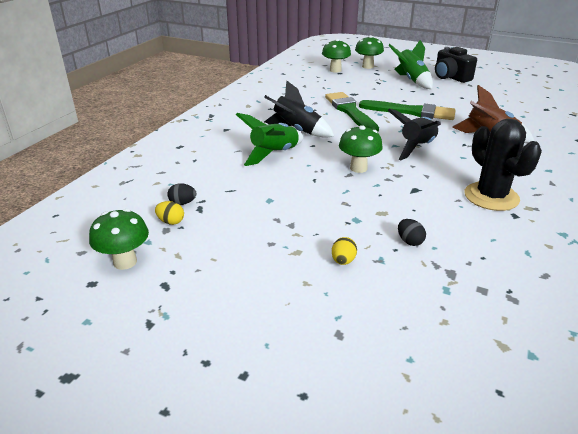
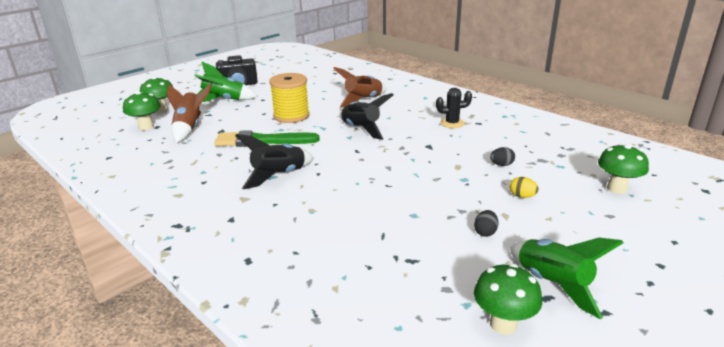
camera: 70 degrees left, 5 degrees down
yellow egg [155,201,184,225] -> none
black egg [167,183,196,205] -> black egg moved to [474,210,498,237]
green rocket [236,113,303,166] -> green rocket moved to [510,238,624,319]
green mushroom [339,125,383,173] -> green mushroom moved to [598,144,649,194]
green brush [359,100,456,120] -> yellow spool [269,73,310,123]
black cactus [465,119,542,211] -> black cactus [436,88,472,128], size x0.59
none -> brown rocket [167,83,212,143]

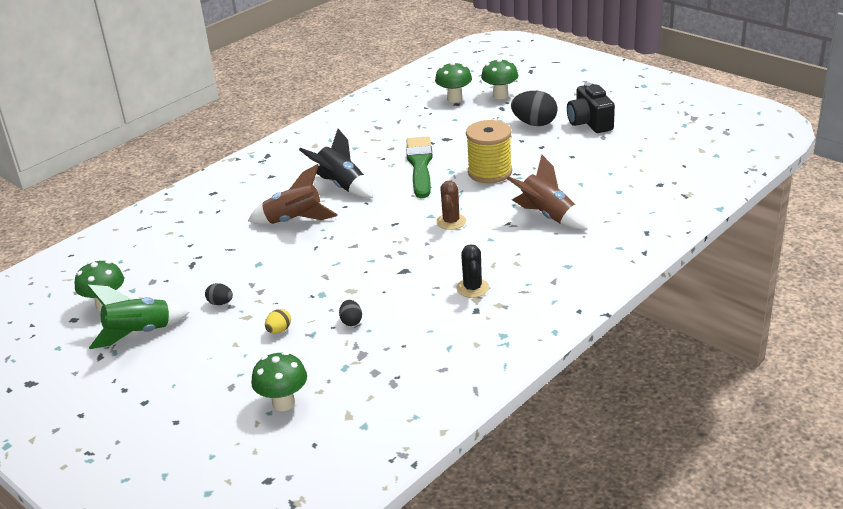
camera: 90 degrees right, 5 degrees up
brown rocket [167,83,212,143] -> brown rocket moved to [248,164,338,224]
green rocket [194,62,258,102] -> black egg [511,91,558,126]
black rocket [339,93,393,140] -> brown cactus [436,181,466,230]

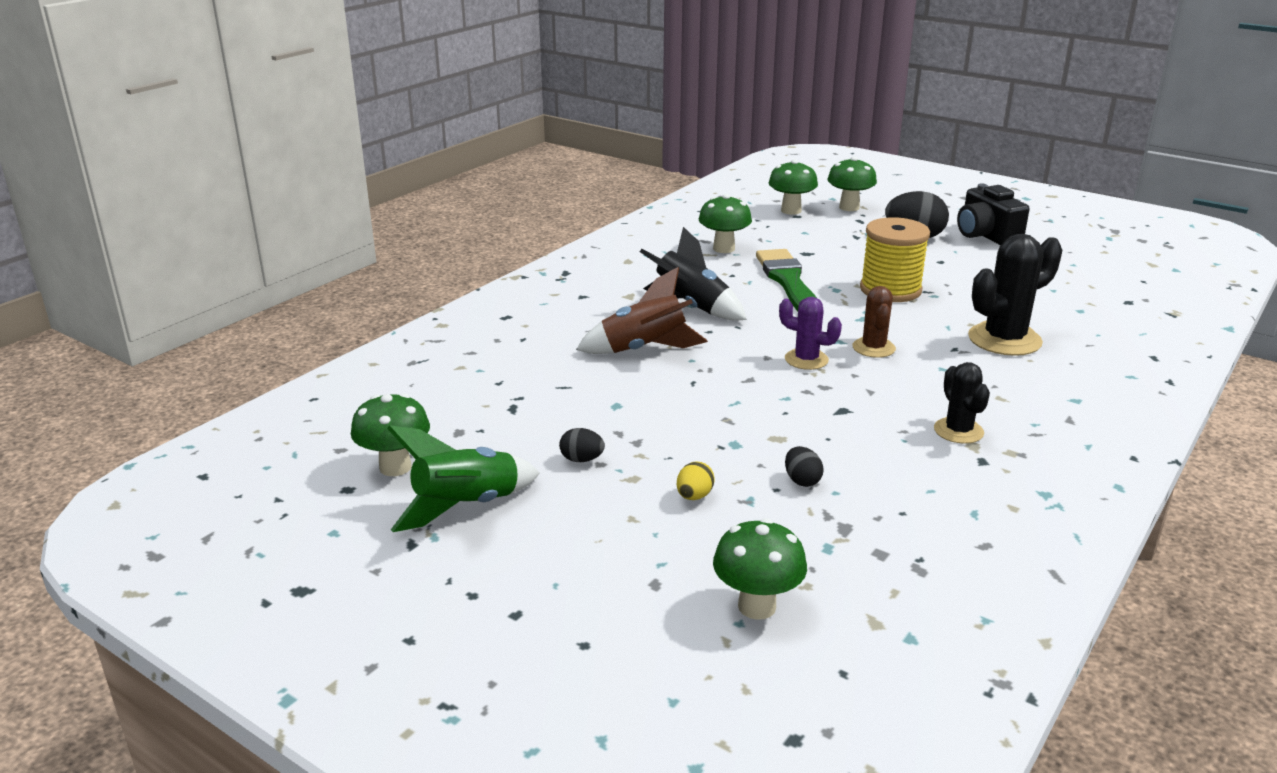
camera: 10 degrees left, 5 degrees down
brown rocket [507,155,587,230] -> black cactus [968,234,1062,356]
none -> green mushroom [699,194,752,253]
none -> purple cactus [779,297,842,370]

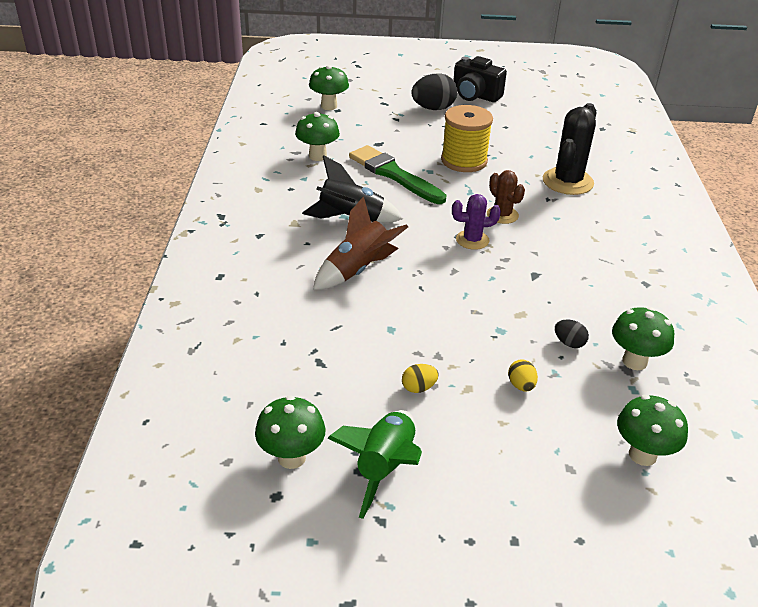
camera: 35 degrees left, 10 degrees up
black egg [559,428,605,462] -> yellow egg [402,364,439,393]
green mushroom [827,157,877,211] -> green mushroom moved to [612,307,674,370]
black cactus [934,362,990,444] -> none

